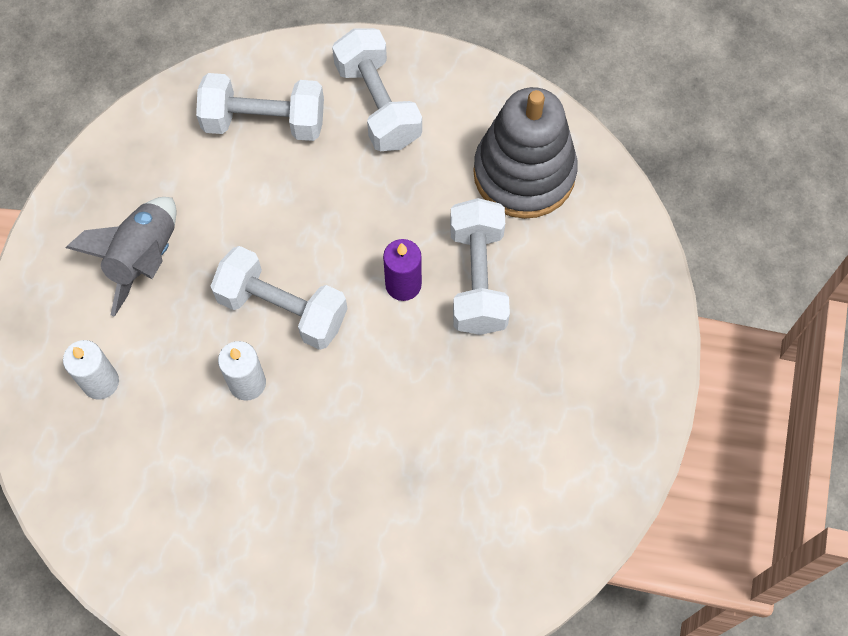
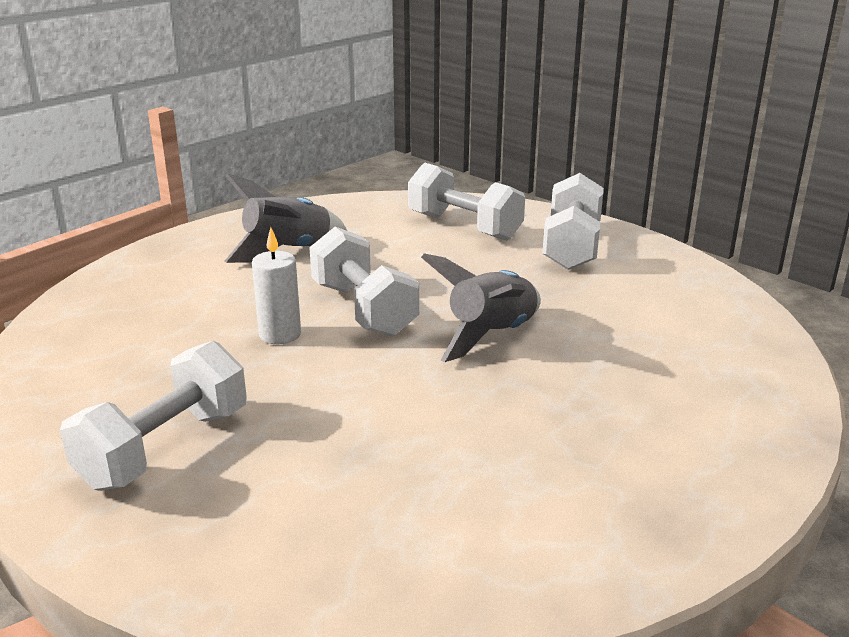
camera: 35 degrees right, 40 degrees down
white candle [63,340,119,400] -> none
purple candle [383,239,422,301] -> grey rocket [421,253,541,362]
white dumbbell [450,198,510,335] -> white dumbbell moved to [60,341,247,491]
grey stacking toy [473,87,578,219] -> none

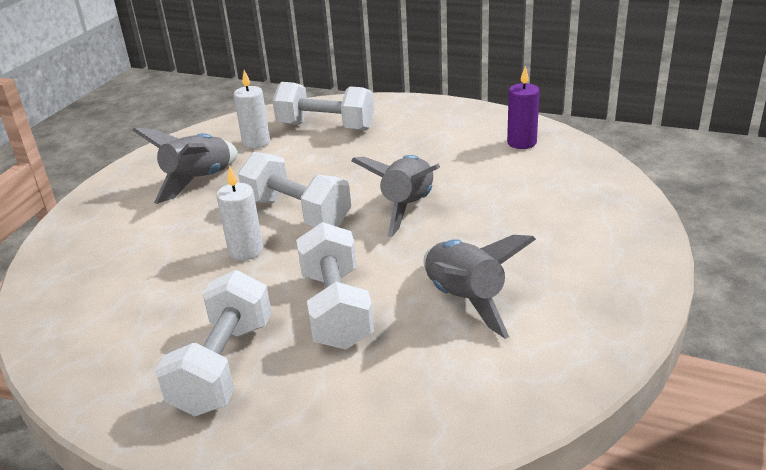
camera: 20 degrees left, 5 degrees up
white dumbbell [542,173,604,270] -> white dumbbell moved to [296,222,374,350]
none -> white candle [234,70,270,149]
none -> grey rocket [423,235,536,339]
none -> purple candle [507,66,540,149]

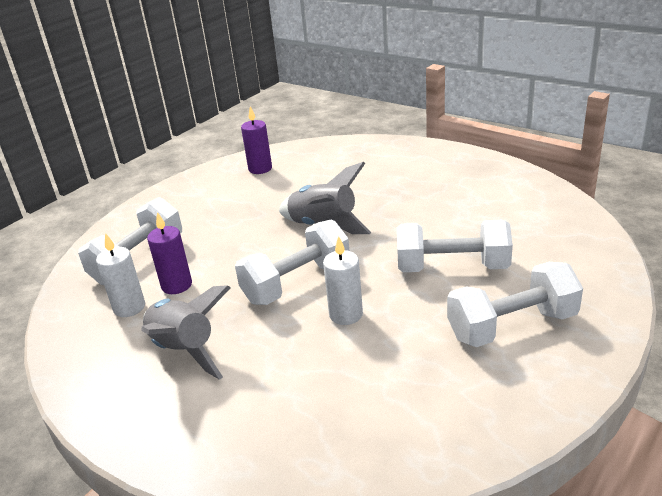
camera: 75 degrees left, 0 degrees up
white dumbbell [155,270,272,416] -> white dumbbell turned 45 degrees counterclockwise [447,262,583,347]
grey rocket [423,235,536,339] -> none
none -> purple candle [147,212,192,294]

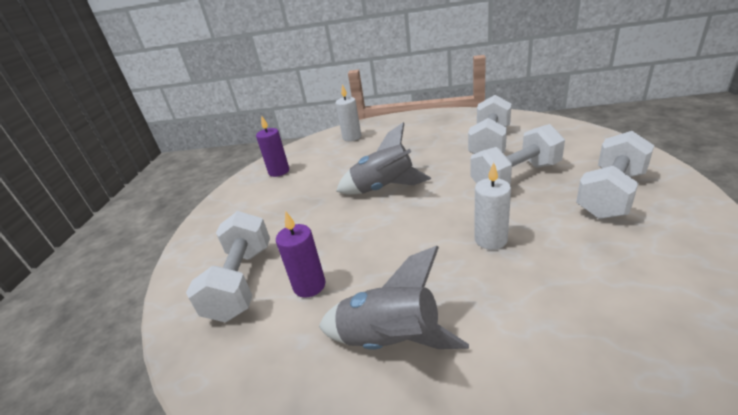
camera: 30 degrees left, 0 degrees up
white candle [96,233,145,317] -> white candle moved to [336,84,361,141]
white dumbbell [235,220,349,305] -> white dumbbell moved to [468,95,512,154]

